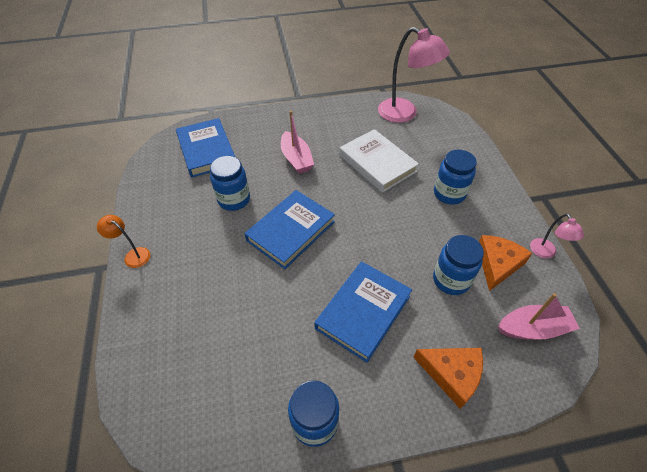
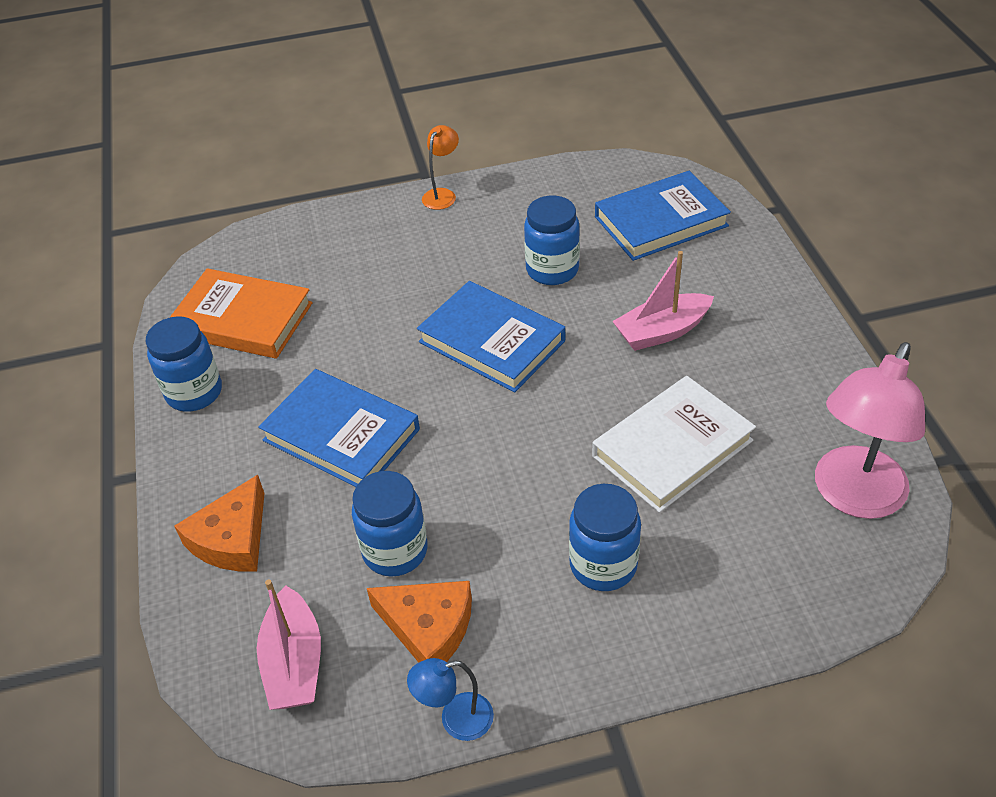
camera: 90 degrees right, 5 degrees down
pink lamp [530,214,584,259] -> blue lamp [407,658,494,741]
none -> orange book [169,268,313,359]

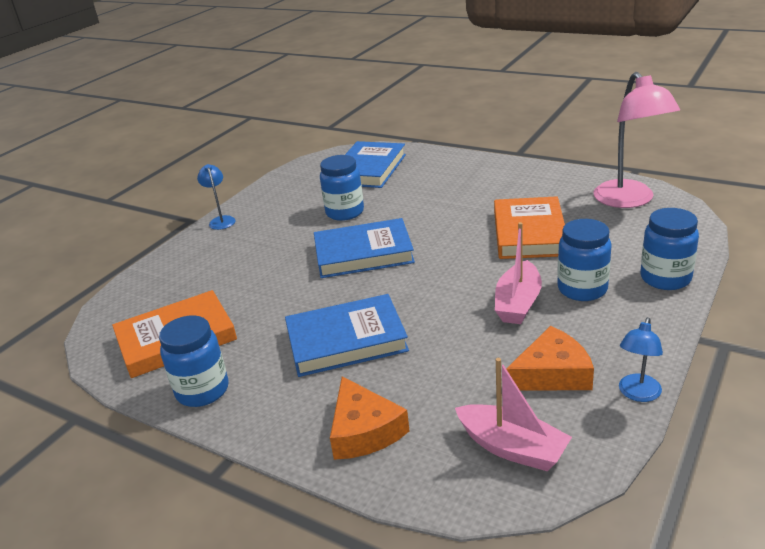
camera: 45 degrees left, 15 degrees down
blue jar [352,471,428,576] -> blue jar moved to [641,208,699,290]
orange lamp [422,125,459,210] -> blue lamp [197,164,236,230]
white book [592,376,756,513] -> orange book [494,196,565,259]
pink boat [612,251,714,351] -> pink boat moved to [495,222,542,324]

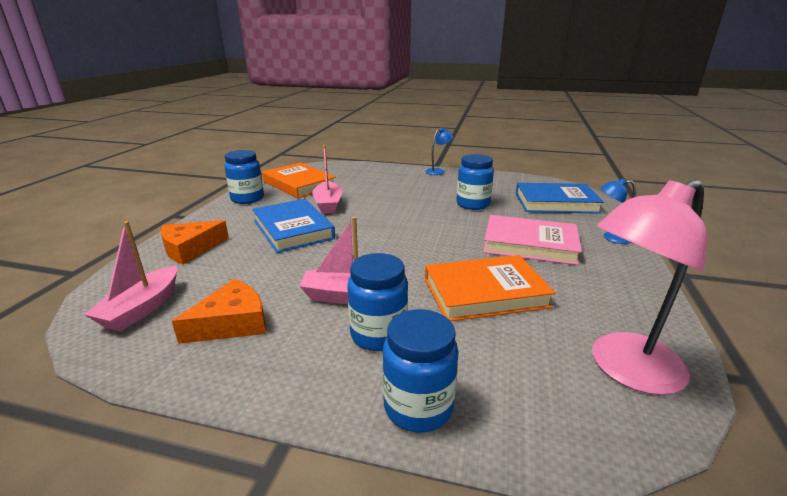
camera: 70 degrees right, 5 degrees down
blue book [314,218,415,278] -> none
orange cheese [506,326,594,391] -> orange cheese turned 90 degrees counterclockwise [172,279,266,344]
blue lamp [619,317,663,402] -> blue lamp moved to [601,178,636,244]
none -> pink boat [313,145,342,214]
none -> pink book [483,215,582,265]

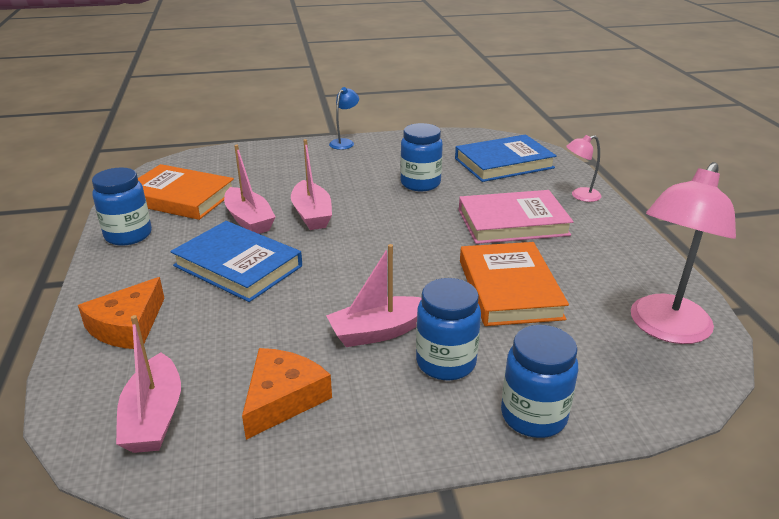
camera: 25 degrees left, 5 degrees up
orange book [425,255,555,321] -> orange book turned 60 degrees counterclockwise [460,242,569,326]
blue lamp [601,178,636,244] -> pink lamp [566,135,602,202]
none -> pink boat [291,139,332,230]

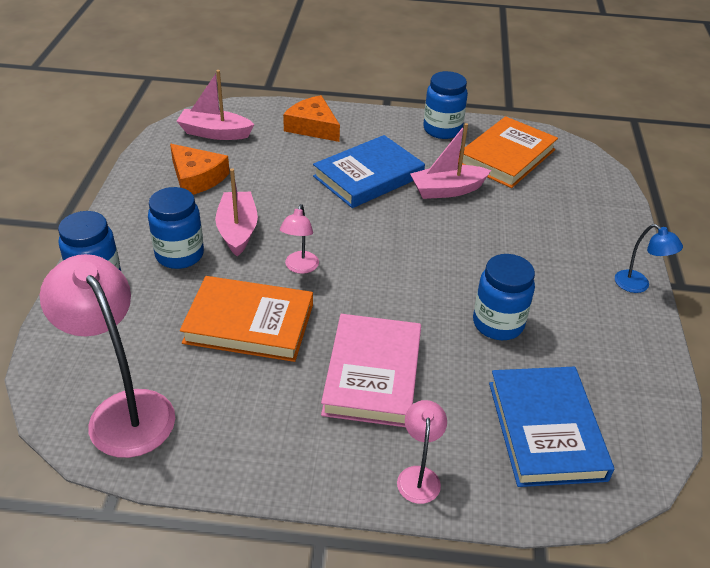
camera: 105 degrees right, 10 degrees up
pink boat [291,139,332,230] -> none
none -> pink lamp [280,204,319,274]

